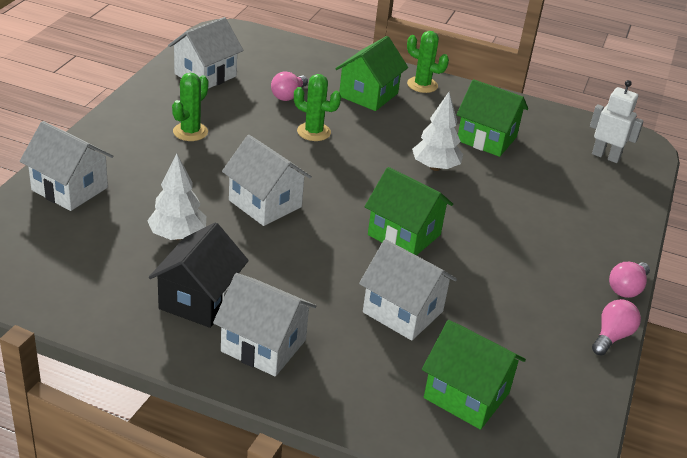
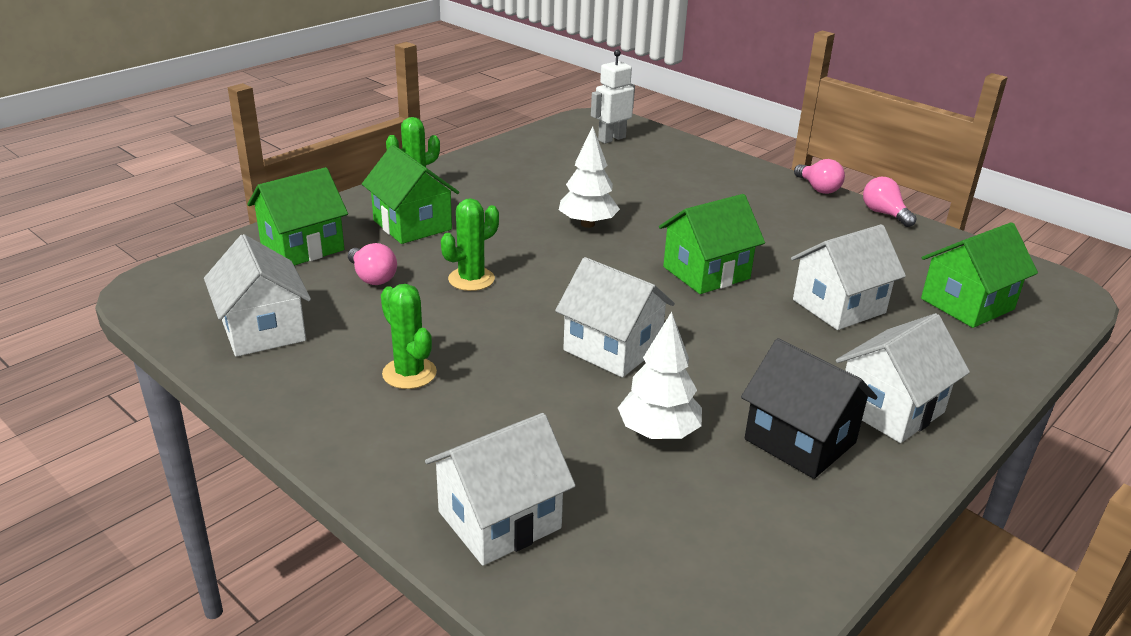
camera: 65 degrees left, 5 degrees down
white house [222,135,312,226] -> white house turned 60 degrees clockwise [555,257,675,377]
green house [456,79,528,157] -> green house moved to [247,167,348,266]

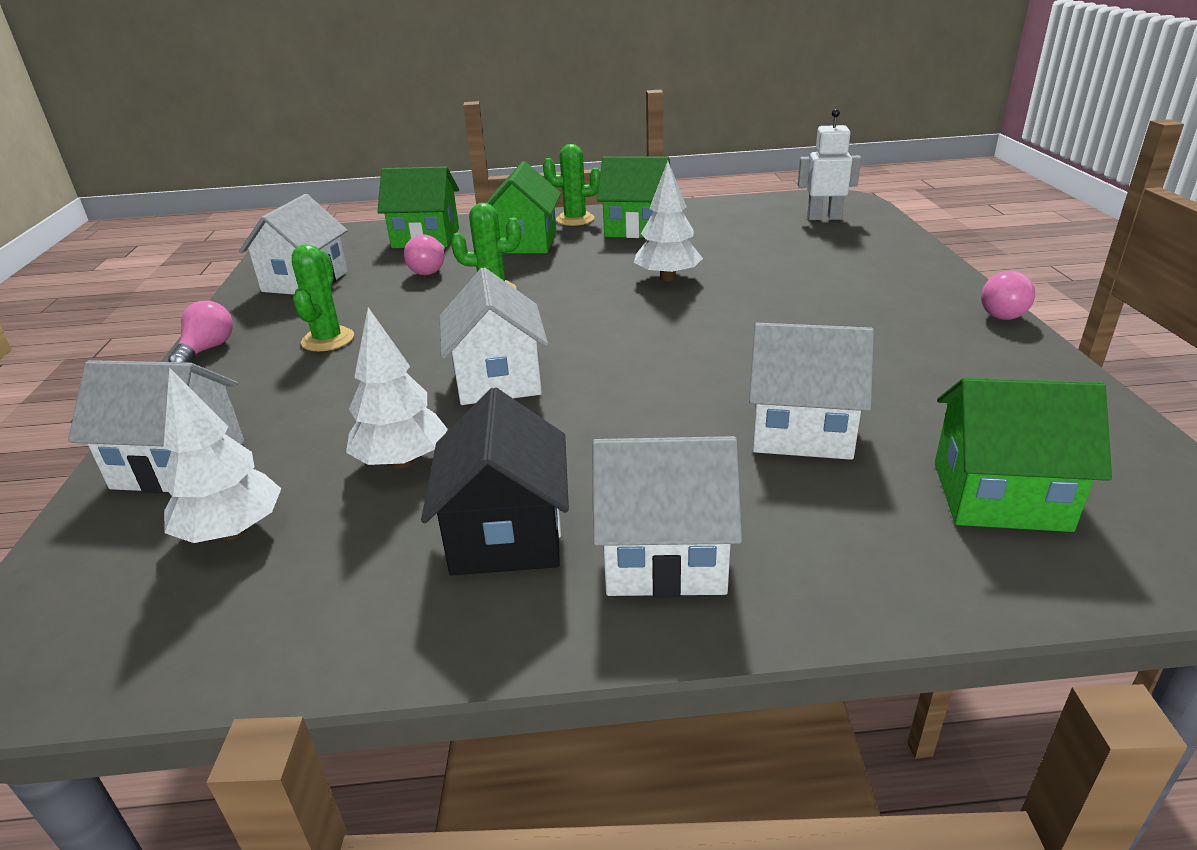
camera: 45 degrees right, 0 degrees up
green house [659,194,765,294] -> green house moved to [597,156,671,238]
pink light bulb [863,177,917,227] -> pink light bulb moved to [168,300,233,363]
none -> white tree [161,367,281,543]

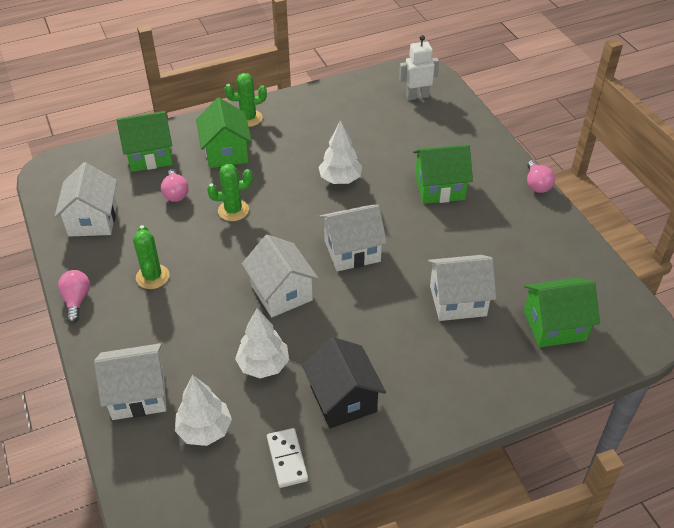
camera: 20 degrees left, 15 degrees up
white house [592,436,742,598] -> white house moved to [320,205,387,271]
green house [597,156,671,238] -> green house moved to [413,144,473,204]
none -> white domino [267,428,308,488]

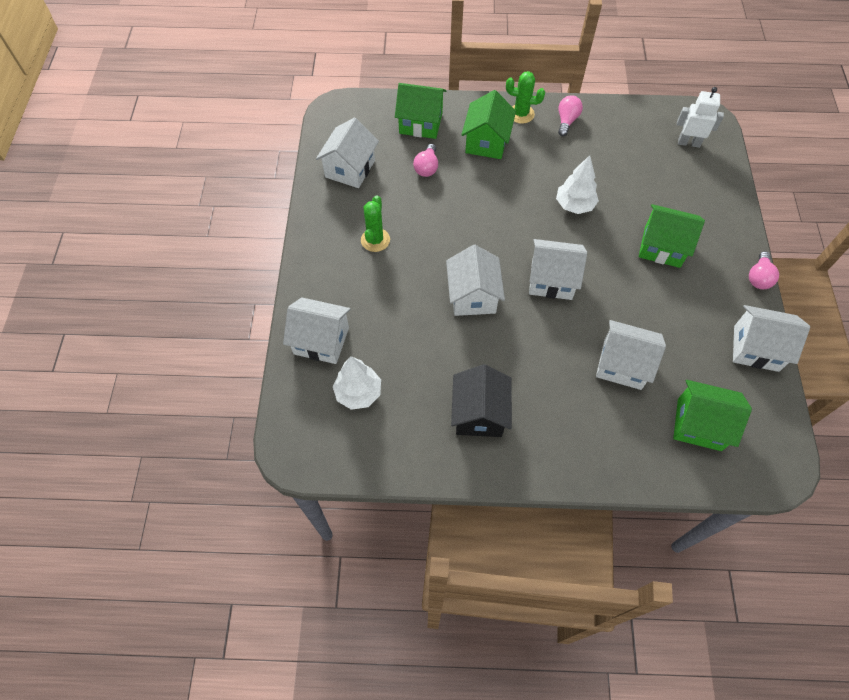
camera: 25 degrees right, 15 degrees up
pink light bulb [58,270,90,323] -> pink light bulb moved to [558,95,583,136]
green cactus [207,164,253,221] -> none
white tree [235,308,289,378] -> none
white domino [267,428,308,488] -> none
none -> white house [733,305,810,372]

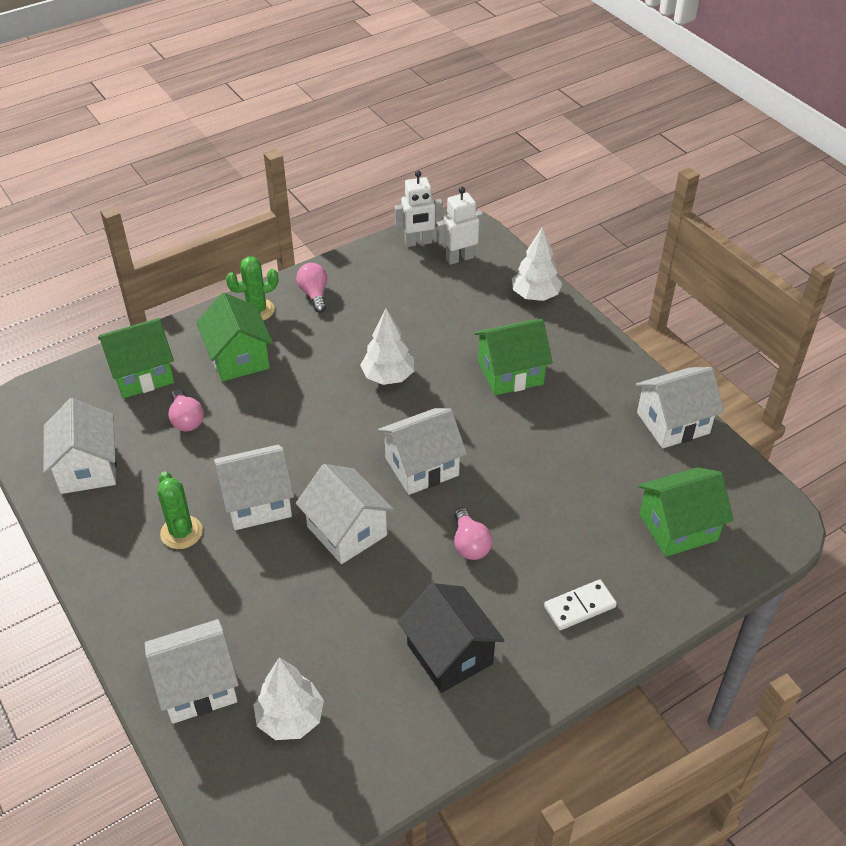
camera: 35 degrees left, 15 degrees down
white house [596,320,666,390] -> white house moved to [214,445,294,530]
pink light bulb [749,251,779,289] -> pink light bulb moved to [454,508,492,560]
none -> white robot [395,171,443,247]
none -> white tree [512,227,562,301]
none -> white domino [544,580,617,630]

